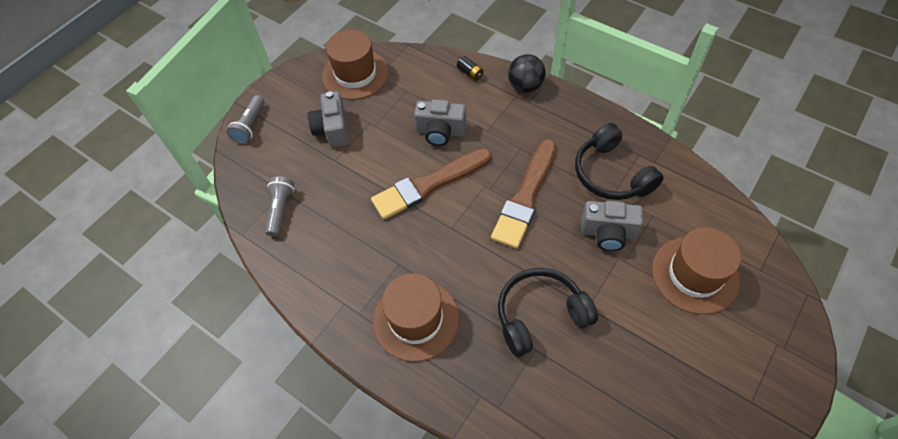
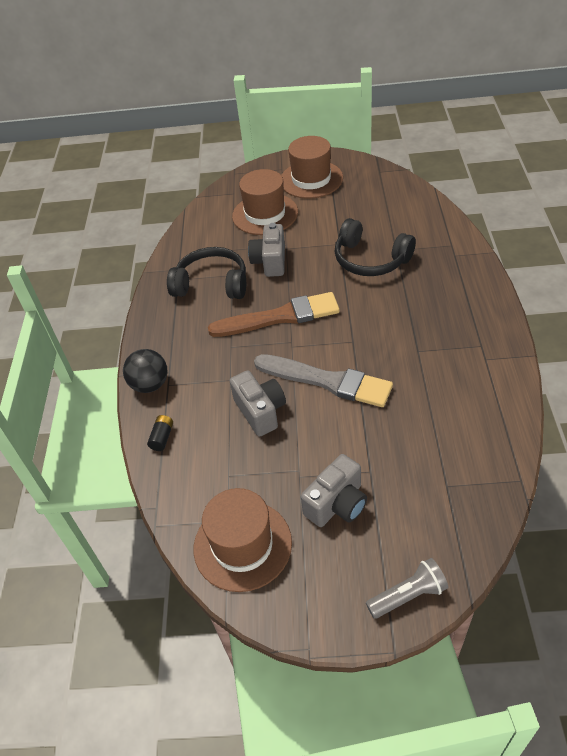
camera: 125 degrees left, 10 degrees down
grey flashlight [265,176,294,237] -> none
brown brush [371,148,492,219] -> grey brush [254,354,393,407]
brown hat [373,273,459,362] -> brown hat moved to [281,136,343,199]
black headphones [575,123,664,200] -> black headphones turned 105 degrees counterclockwise [167,247,246,299]
grey camera [581,201,643,251] -> grey camera turned 150 degrees counterclockwise [248,223,285,277]

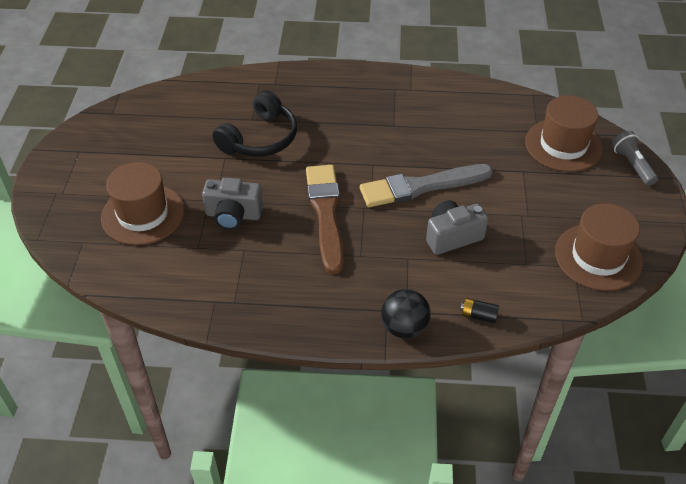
camera: 90 degrees left, 0 degrees up
black headphones [167,247,246,299] -> none
grey brush [254,354,393,407] -> grey brush turned 135 degrees counterclockwise [360,164,493,207]
brown hat [281,136,343,199] -> brown hat moved to [525,96,603,172]
grey camera [301,454,367,527] -> none

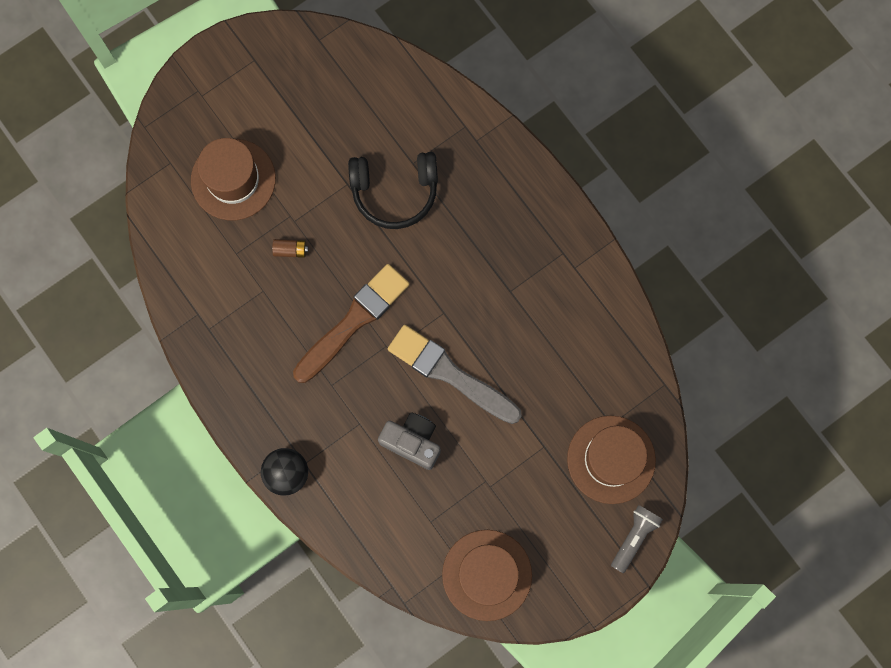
camera: 50 degrees right, 30 degrees up
grey camera [202,178,263,230] -> brown battery [272,239,308,258]
black battery [460,298,499,323] -> none

